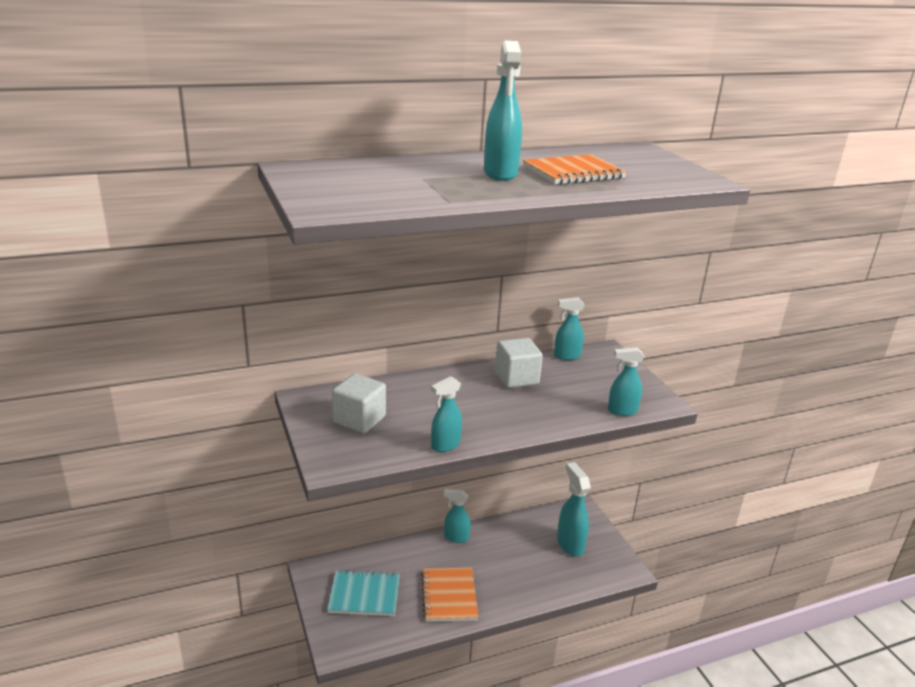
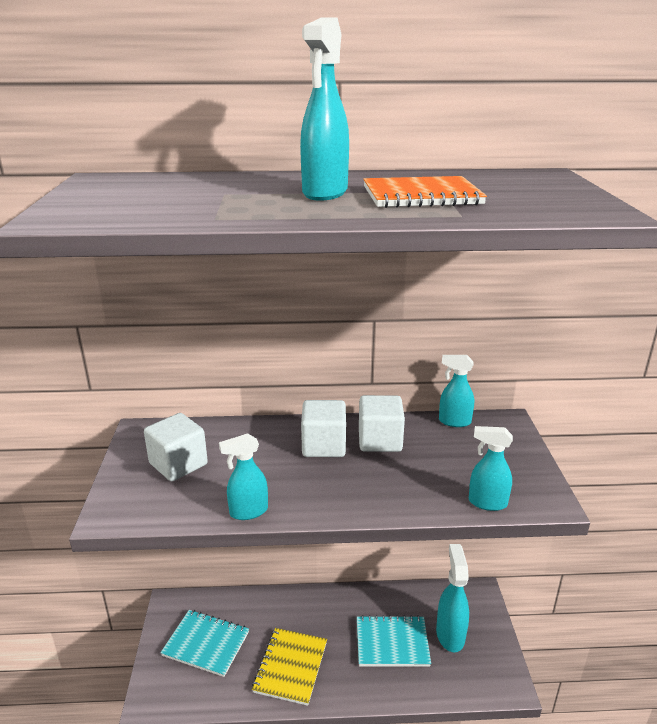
camera: 20 degrees right, 0 degrees up
orange notebook [421,568,478,622] -> yellow notebook [252,628,327,706]
turquoise spray bottle [444,489,471,543] -> none
none -> white cube [301,400,346,457]
none -> turquoise notebook [357,615,431,667]

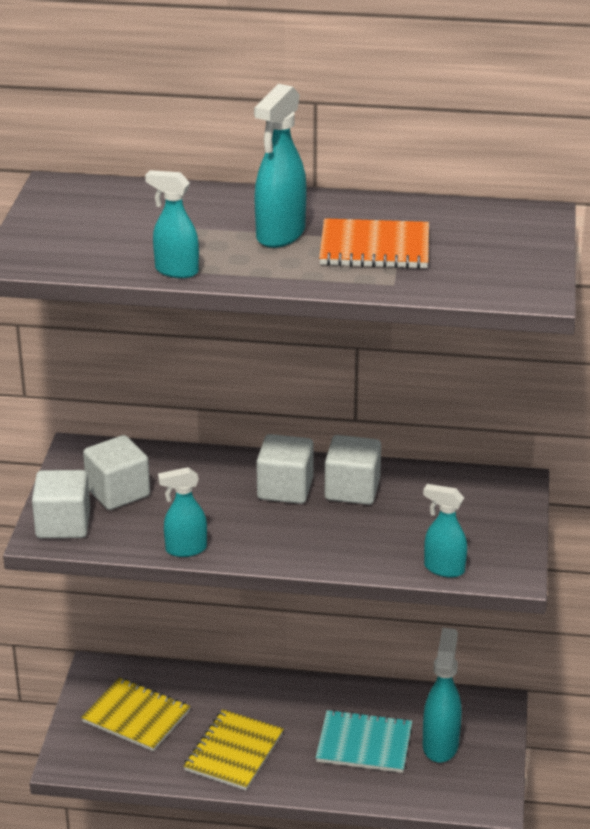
camera: 10 degrees right, 5 degrees up
turquoise notebook [160,610,249,677] -> yellow notebook [81,677,190,752]
turquoise spray bottle [439,355,474,427] -> turquoise spray bottle moved to [145,170,199,278]
none -> white cube [32,470,90,538]

